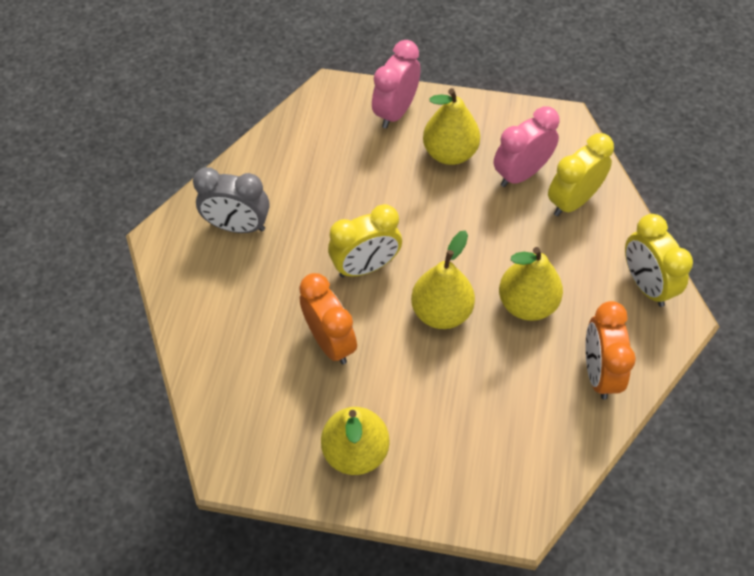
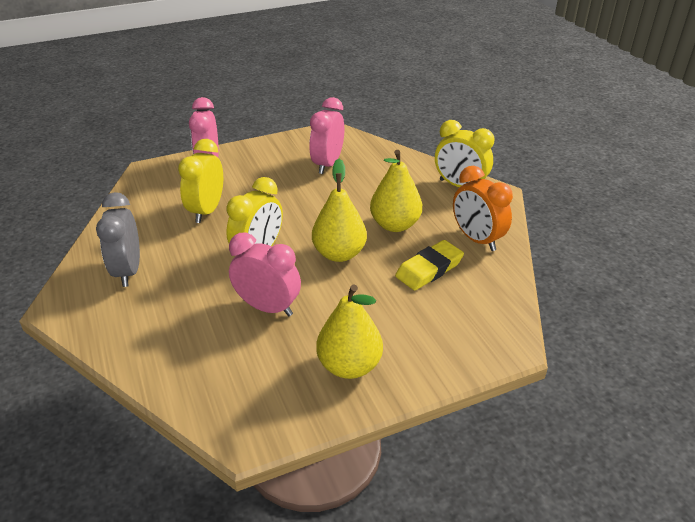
camera: 35 degrees left, 20 degrees down
grey clock [193,167,270,233] -> grey clock turned 105 degrees clockwise [96,192,140,287]
orange clock [299,273,357,364] -> pink clock [229,233,301,316]
yellow pear [423,88,480,165] -> none
yellow clock [548,133,614,216] -> yellow clock moved to [178,139,223,223]
none -> yellow eraser [395,240,464,291]

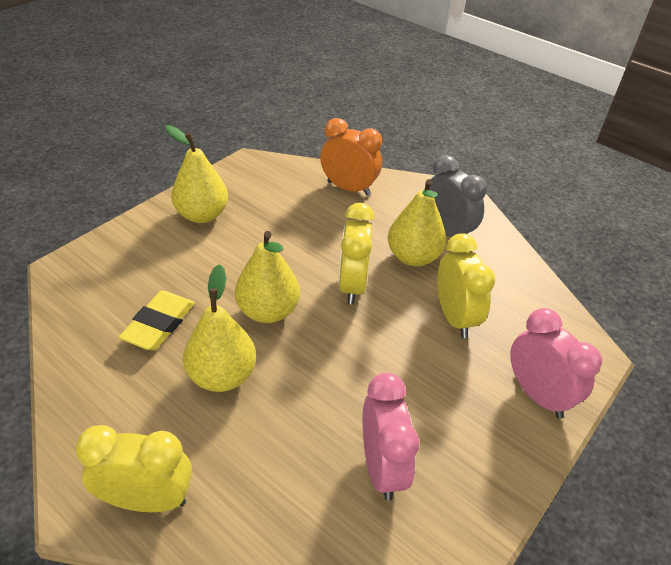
camera: 150 degrees right, 5 degrees up
pink clock [229,233,301,316] -> none
orange clock [453,166,513,251] -> orange clock moved to [320,118,382,196]
none -> yellow pear [388,179,446,267]

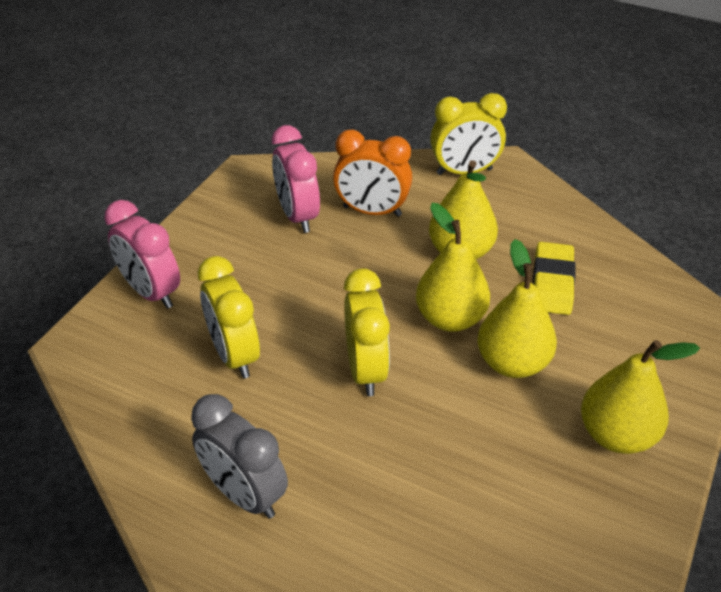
camera: 170 degrees right, 0 degrees up
orange clock [320,118,382,196] -> orange clock moved to [333,130,412,217]
yellow pear [388,179,446,267] -> yellow pear moved to [477,239,557,378]

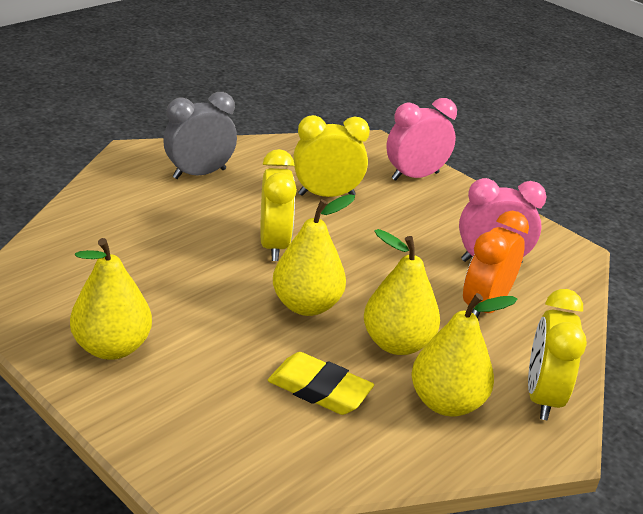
camera: 105 degrees right, 10 degrees down
yellow clock [344,269,390,396] -> yellow clock turned 105 degrees counterclockwise [260,149,297,261]
yellow pear [477,239,557,378] -> yellow pear moved to [411,293,518,417]

